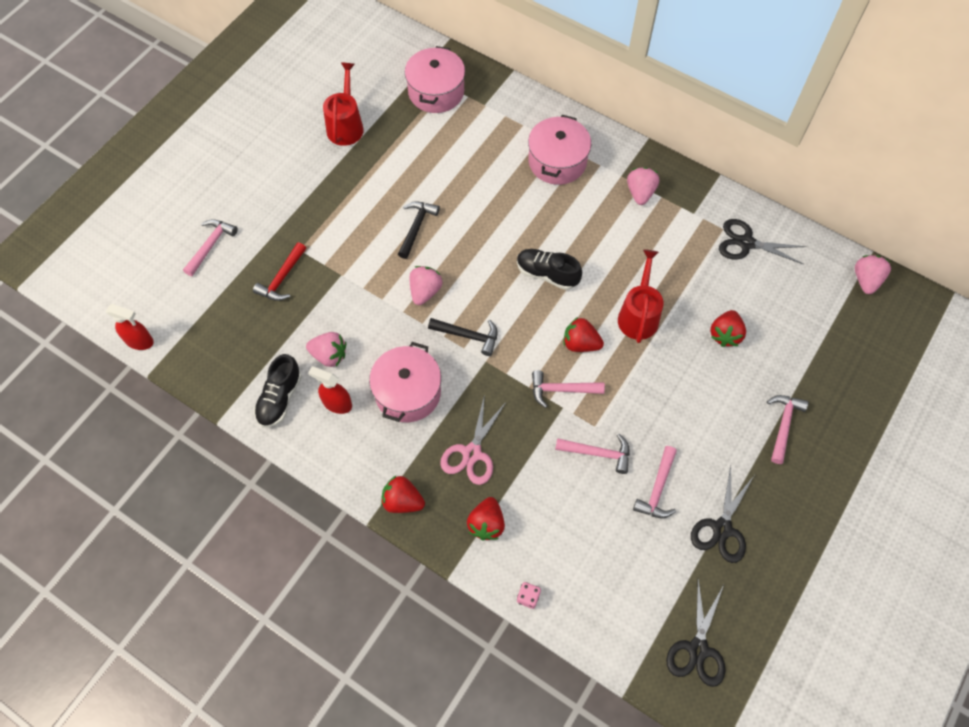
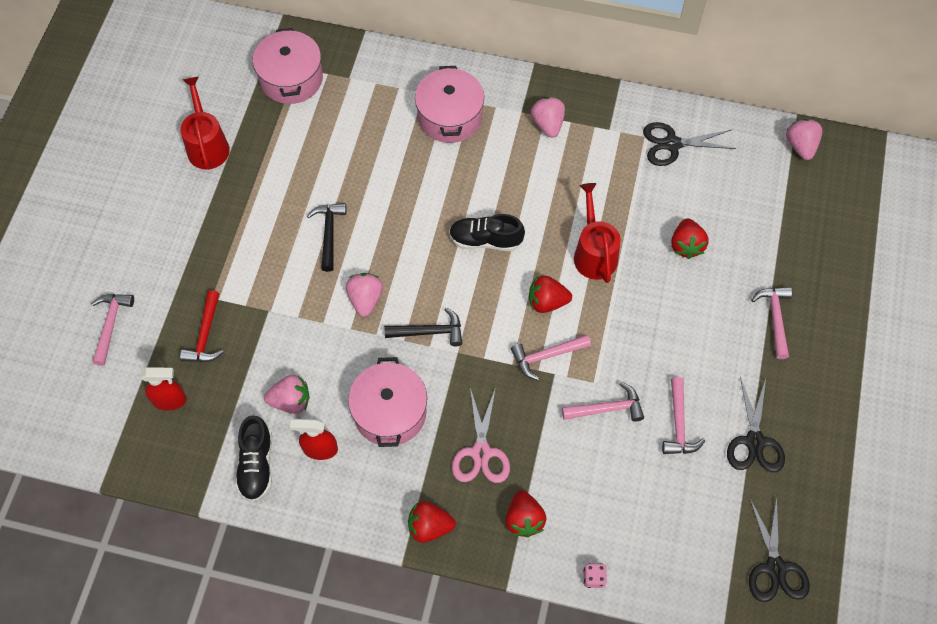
camera: 20 degrees left, 0 degrees up
red spray bottle [106,304,154,350] -> red spray bottle moved to [140,367,187,411]

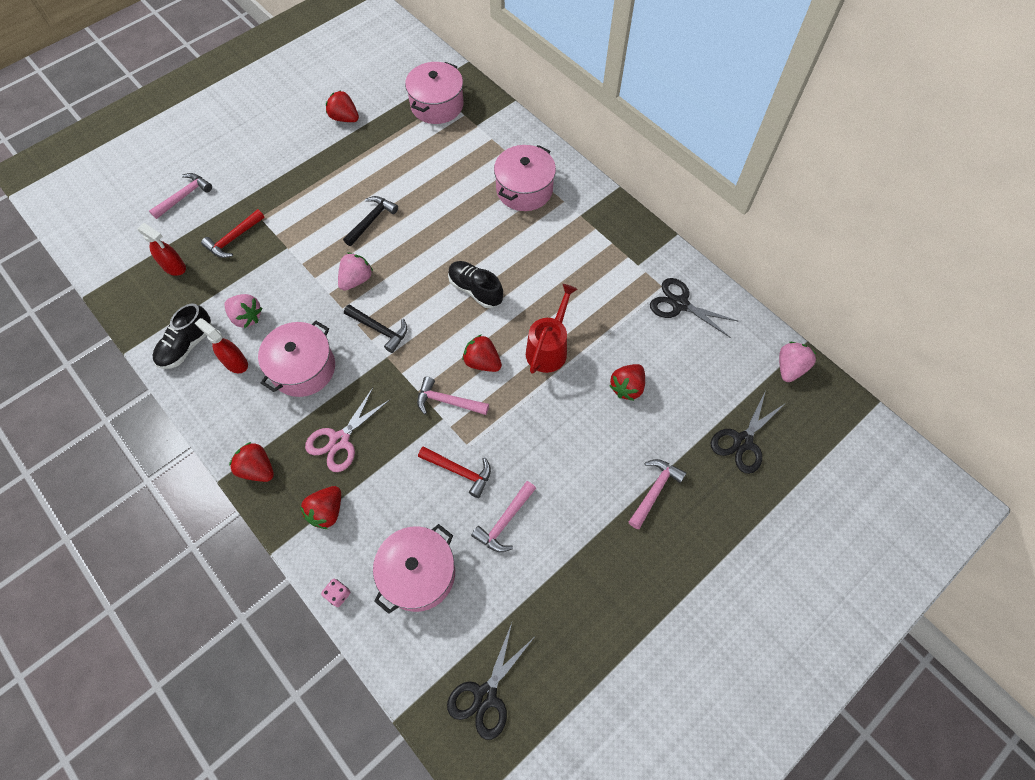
camera: 35 degrees right, 0 degrees up
red watering can [181,77,230,170] -> red strawberry [326,91,359,122]
pink strawberry [531,97,565,138] -> none
pink hammer [562,382,644,422] -> red hammer [418,446,491,498]
black scissors [727,377,785,472] -> black scissors moved to [711,390,787,474]
none -> pink pot [373,524,455,614]

